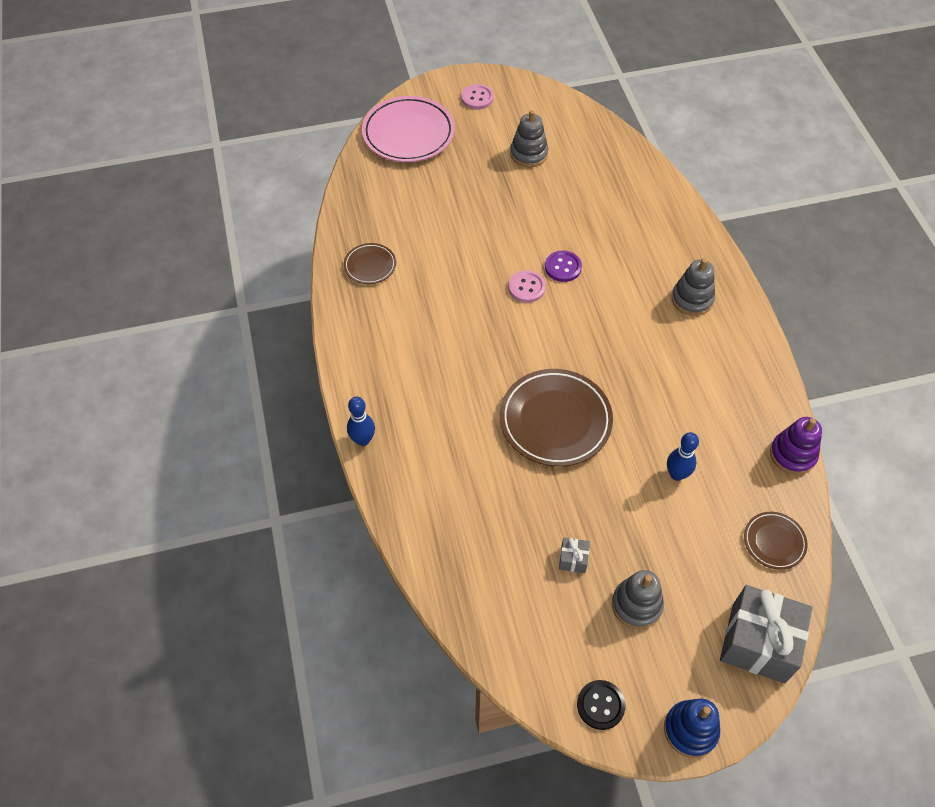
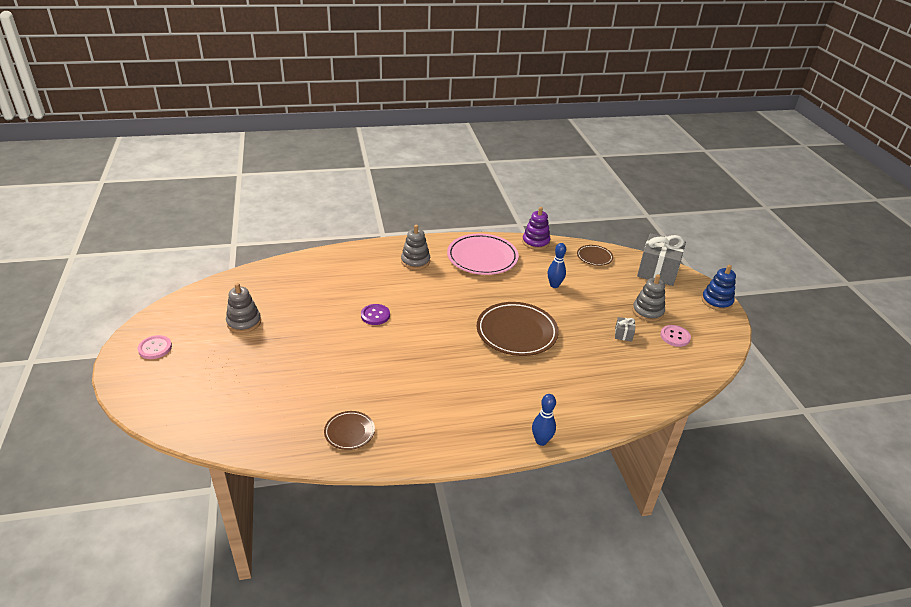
camera: 90 degrees left, 20 degrees down
pink plate [362,96,455,162] -> pink plate moved to [447,234,519,275]
pink button [508,270,546,303] -> pink button moved to [660,325,691,347]
black button [577,680,625,730] -> none

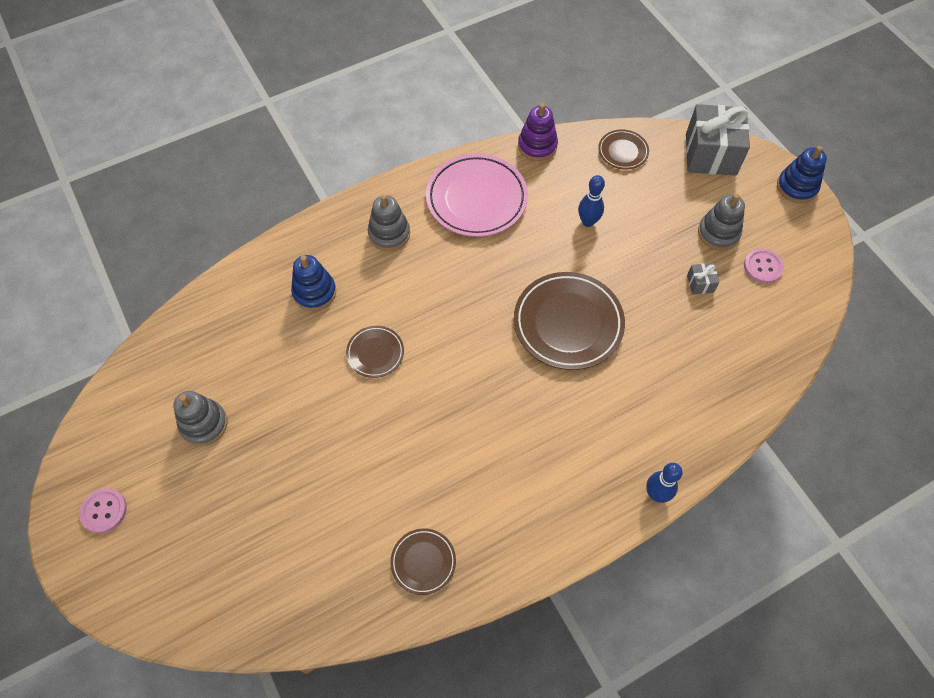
camera: 15 degrees left, 25 degrees up
purple button [361,304,390,325] -> brown plate [346,326,404,378]
none -> blue stacking toy [291,255,336,311]

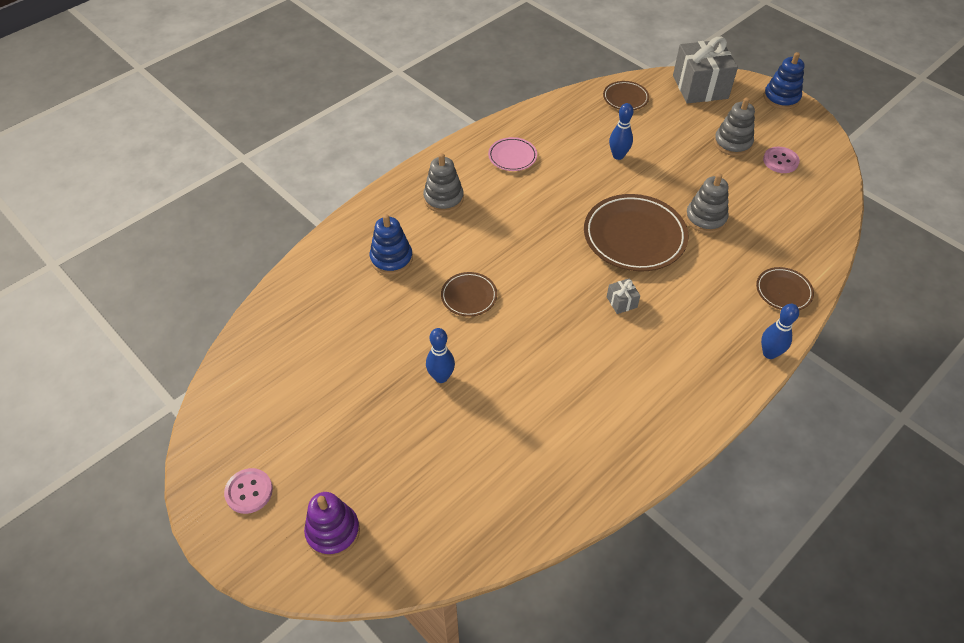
camera: 15 degrees left, 10 degrees down
grey stacking toy [173,391,228,446] -> grey stacking toy moved to [685,173,729,233]
brown plate [390,528,456,595] -> brown plate moved to [756,267,814,310]
pink plate [426,154,528,237] -> pink plate [488,137,537,171], size x0.51
purple stacking toy [518,103,558,161] -> purple stacking toy moved to [304,492,360,557]
grey gift [687,263,719,295] -> grey gift moved to [607,278,640,314]
none -> blue bowling pin [426,328,455,383]

